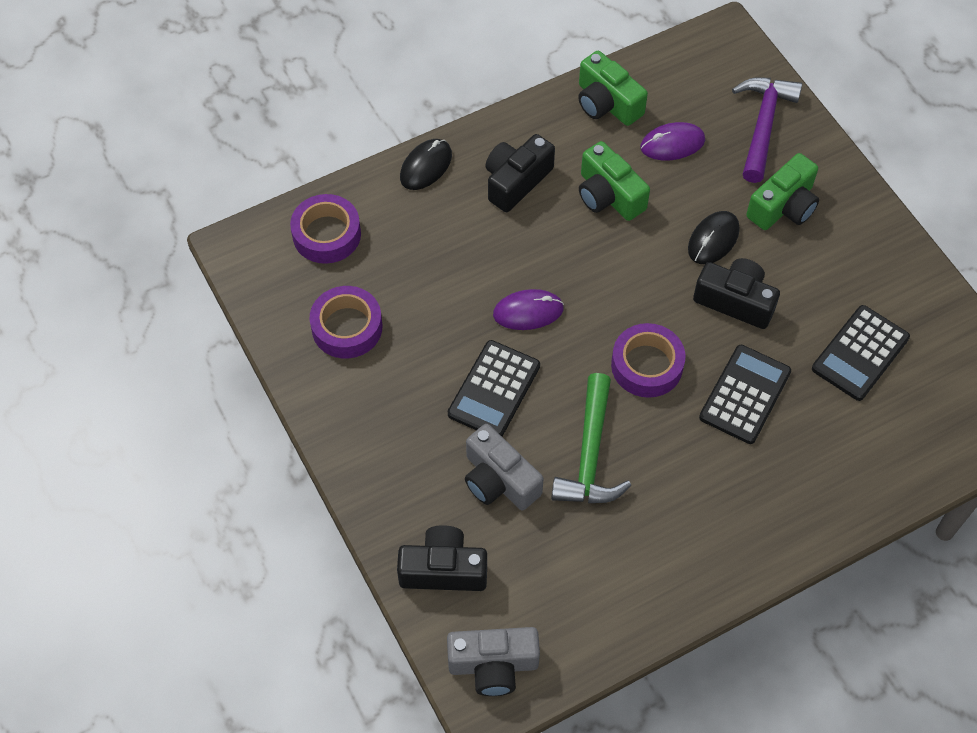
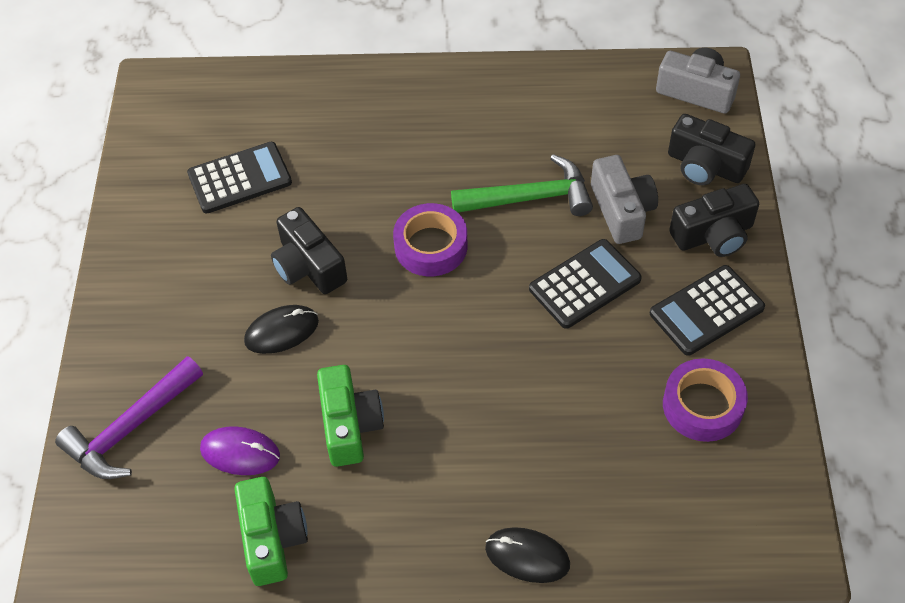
camera: 150 degrees left, 5 degrees down
purple tape [290,194,361,264] -> none
black mouse [400,139,452,190] -> black mouse turned 45 degrees clockwise [485,527,570,583]
black camera [485,134,555,212] -> black camera moved to [669,184,759,257]
purple mouse [493,289,564,330] -> none
green hammer [551,373,631,503] -> green hammer turned 45 degrees clockwise [451,154,593,216]
black calculator [699,345,791,444] -> black calculator moved to [650,265,765,356]
green camera [746,153,819,230] -> none

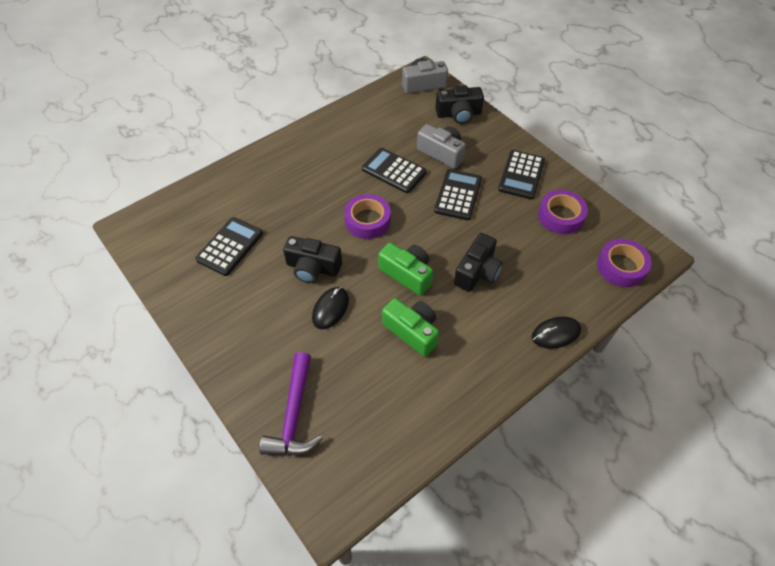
camera: 40 degrees left, 0 degrees up
purple mouse [200,426,280,475] -> none
green camera [234,477,308,586] -> green camera moved to [378,243,433,296]
green hammer [451,154,593,216] -> black calculator [362,148,427,193]
black camera [669,184,759,257] -> black camera moved to [454,233,503,292]
none -> purple tape [597,239,652,287]

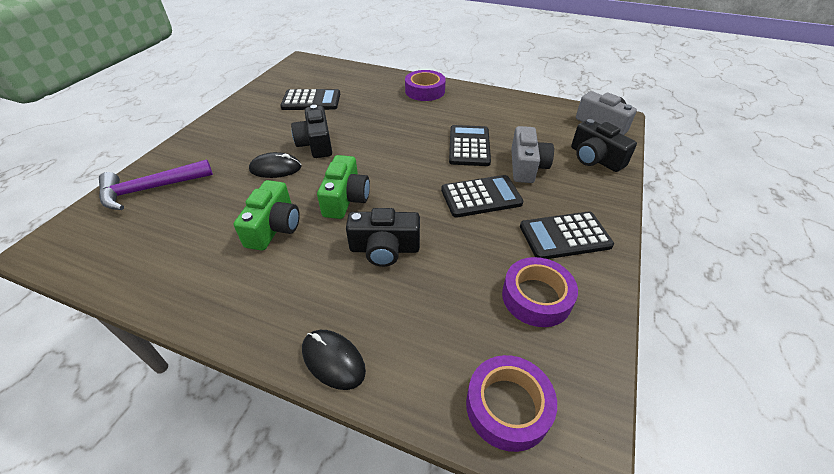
camera: 60 degrees right, 10 degrees down
purple tape [344,194,391,239] -> purple tape moved to [405,70,446,101]

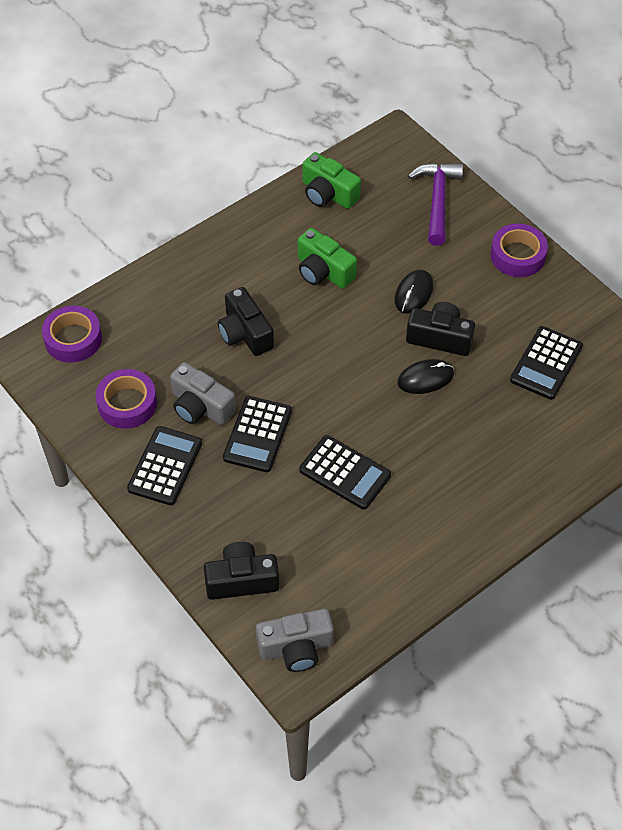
camera: 120 degrees right, 10 degrees up
black mouse [302,330,366,390] -> black mouse moved to [397,359,454,394]
green camera [317,155,370,219] -> green camera moved to [303,152,361,209]
black camera [346,208,420,267] -> black camera turned 60 degrees counterclockwise [218,287,274,356]
purple tape [405,70,446,101] -> purple tape moved to [490,224,548,277]
grey camera [511,126,554,183] -> grey camera moved to [170,362,236,425]

